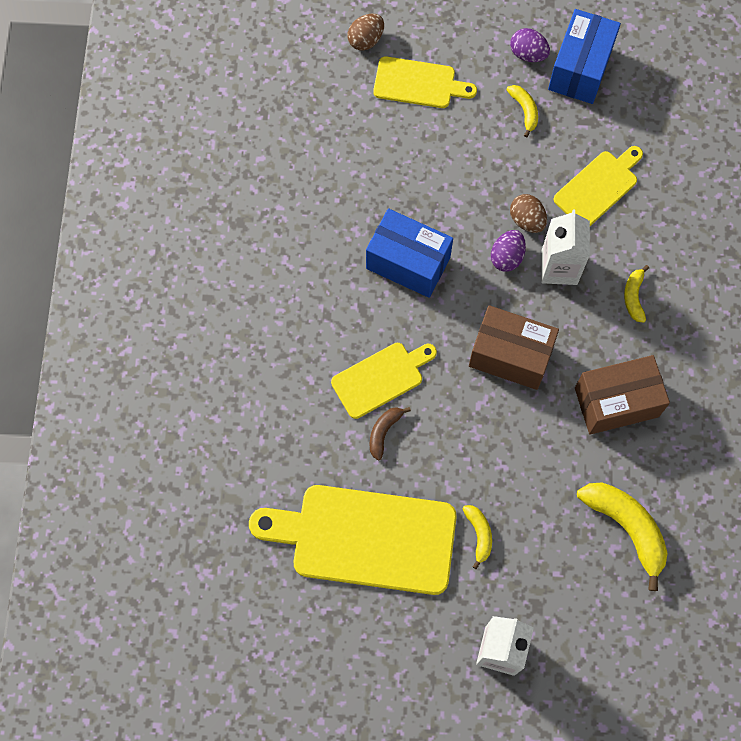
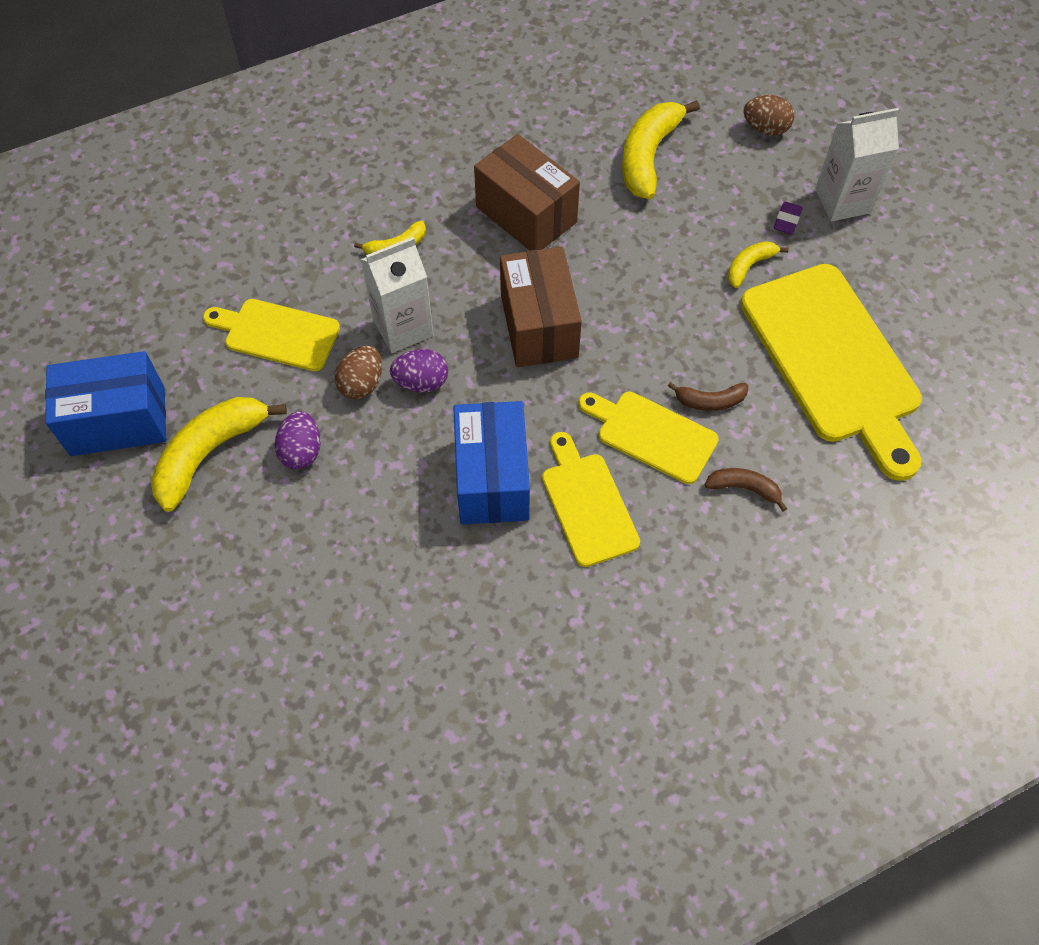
camera: 120 degrees left, 10 degrees down
brown egg [348,14,384,51] -> brown egg moved to [743,95,795,136]
yellow cutting board [373,56,477,108] -> yellow cutting board moved to [542,432,640,567]
yellow banana [506,85,538,138] -> yellow banana [151,397,287,512], size x1.92
purple egg [510,28,550,62] -> purple egg moved to [275,411,321,469]
none -> brown banana [705,468,787,511]
none -> purple eraser [774,202,803,234]

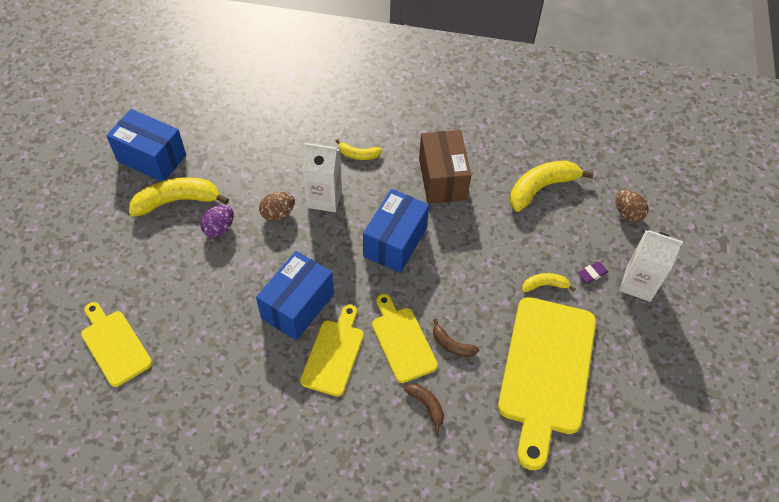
camera: 35 degrees right, 5 degrees down
yellow cutting board [203,299,340,371] -> yellow cutting board moved to [81,302,152,387]
purple egg [390,349,448,392] -> none
brown box [500,247,582,367] -> blue box [363,189,429,273]

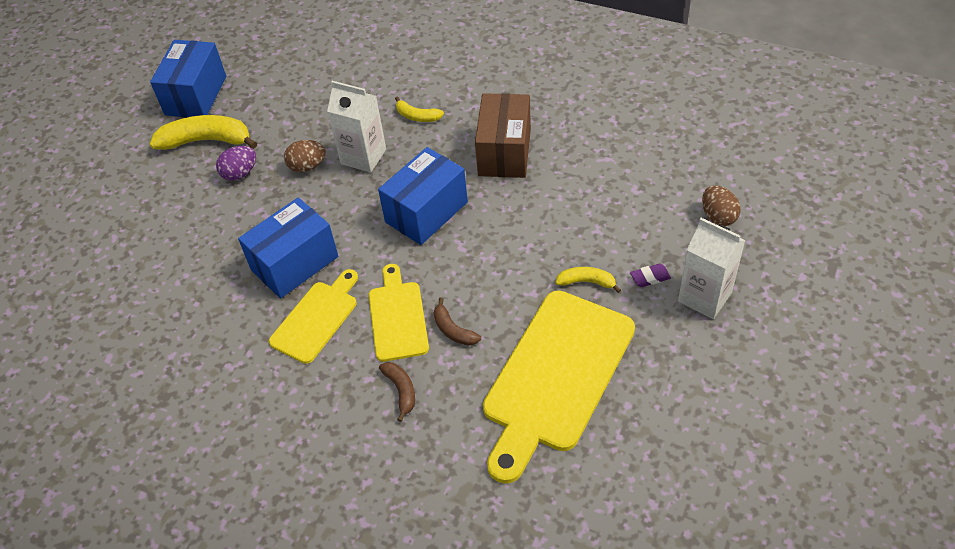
camera: 20 degrees right, 5 degrees down
yellow cutting board [81,302,152,387] -> none
blue box [106,109,186,181] -> blue box turned 60 degrees clockwise [150,40,226,118]
yellow banana [510,161,594,212] -> none

